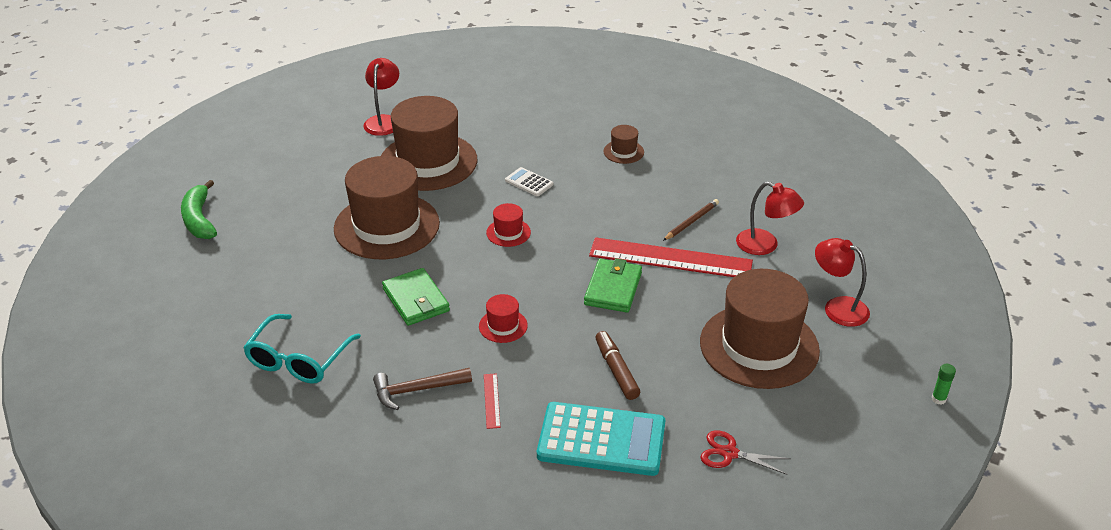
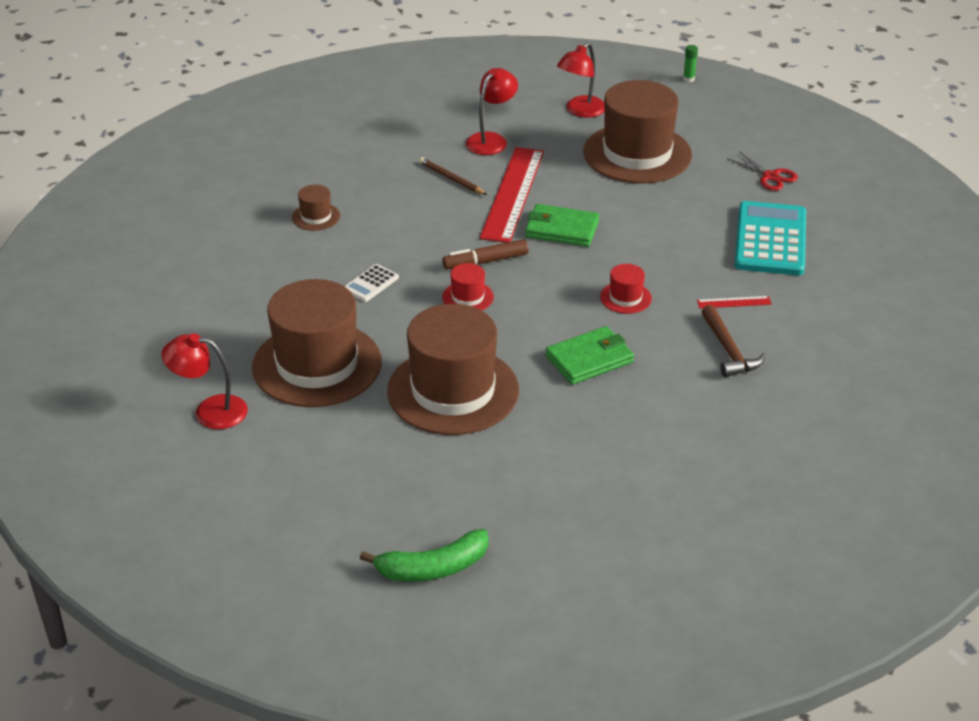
camera: 90 degrees left, 0 degrees up
turquoise glasses [243,314,361,384] -> none
brown marker [595,331,640,400] -> brown marker moved to [442,239,529,270]
red scissors [700,430,791,475] -> red scissors turned 60 degrees counterclockwise [727,151,798,191]

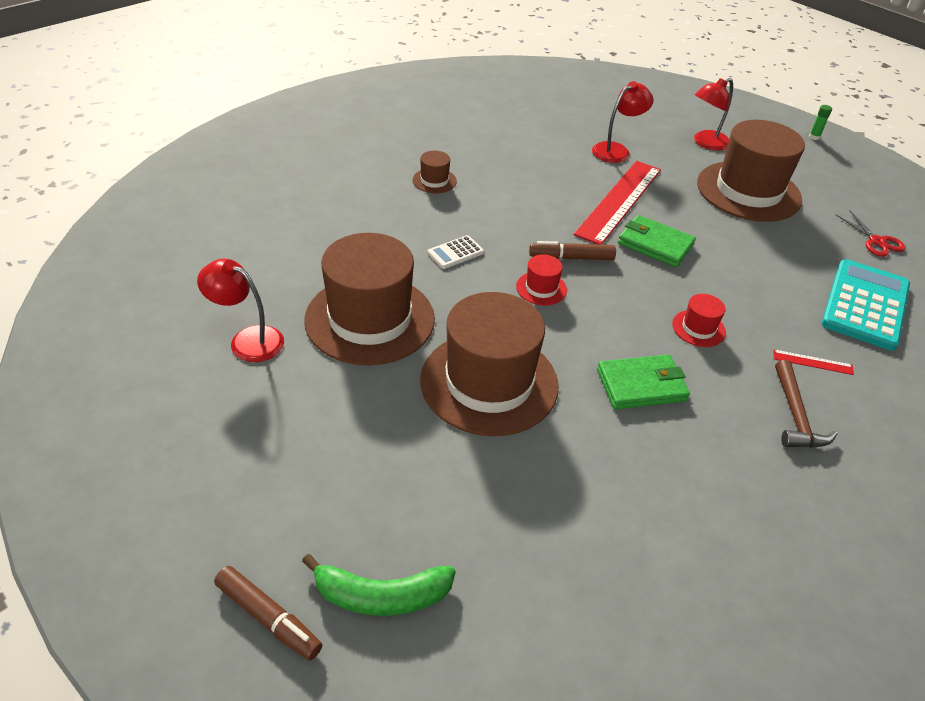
camera: 15 degrees right, 5 degrees up
brown pencil [419,157,487,195] -> none
none -> brown marker [214,566,322,661]

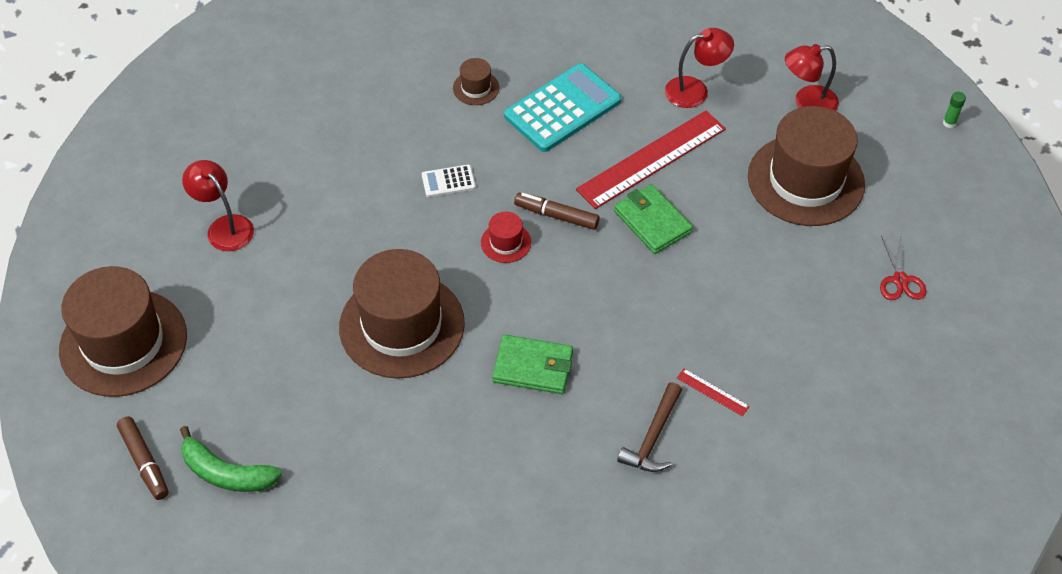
camera: 25 degrees right, 10 degrees up
brown hat [304,233,435,365] -> brown hat moved to [59,266,187,397]
red hat [672,294,726,347] -> none
turquoise calculator [822,259,910,351] -> turquoise calculator moved to [504,63,621,152]

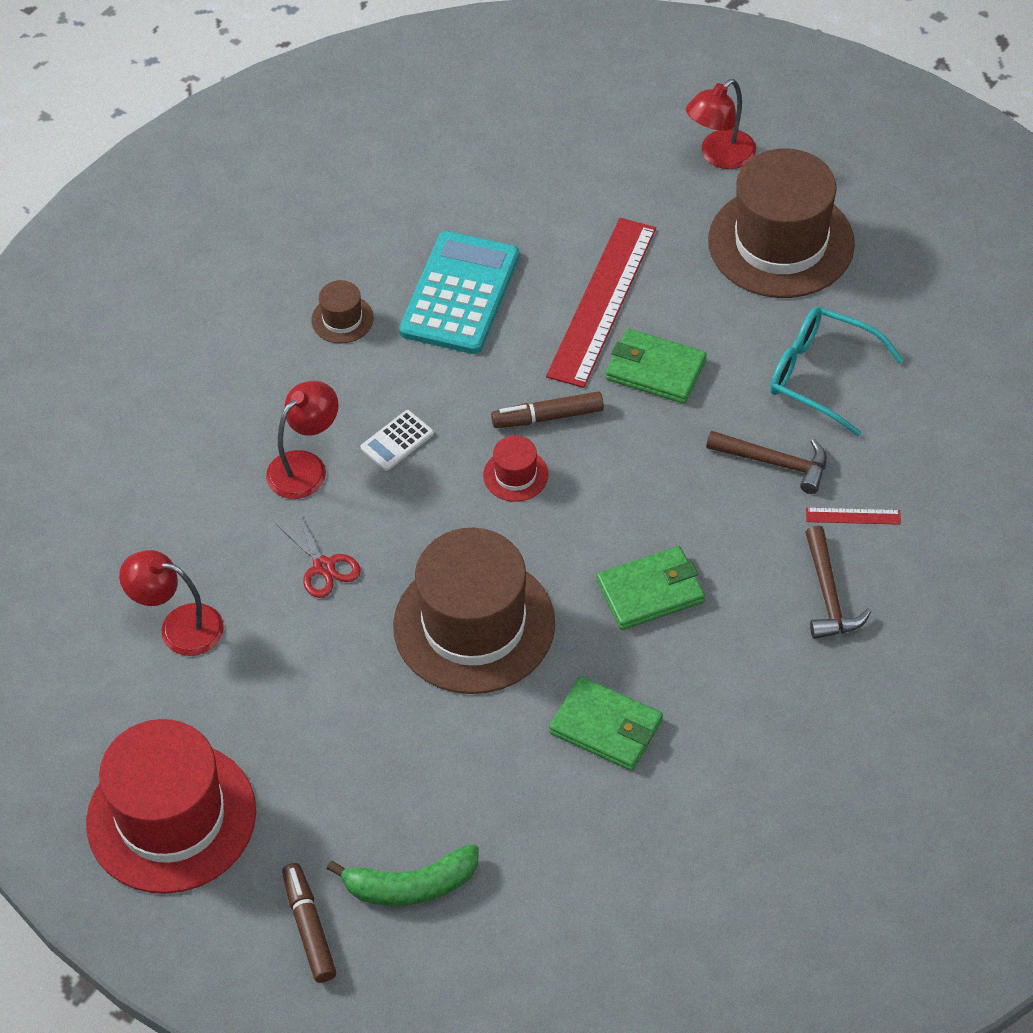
camera: 30 degrees left, 0 degrees up
brown hat [59,266,187,397] -> red hat [86,719,256,894]
brown marker [117,416,169,500] -> brown marker turned 135 degrees counterclockwise [282,863,336,983]
red lamp [665,28,734,108] -> red lamp moved to [266,381,338,499]
red scissors [880,236,926,300] -> red scissors moved to [275,511,361,598]
green glue stick [943,92,966,128] -> none
none -> green wallet [549,676,663,771]
none -> brown hammer [706,431,827,494]
none -> turquoise glasses [770,307,904,436]

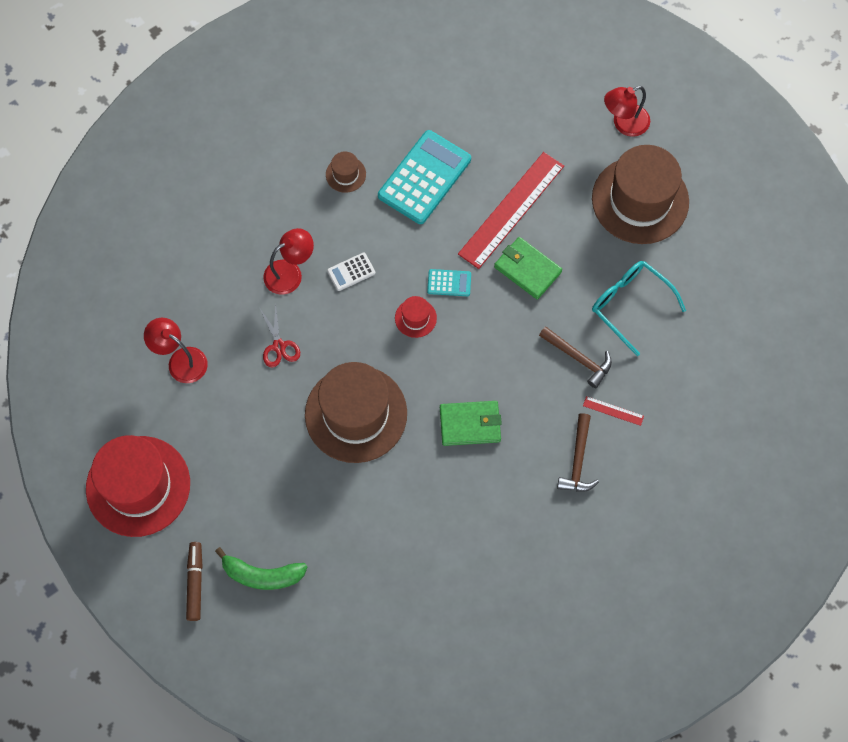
camera: 15 degrees right, 15 degrees up
brown marker [491,391,604,428] -> turquoise calculator [427,269,471,296]
green wallet [549,676,663,771] -> none

